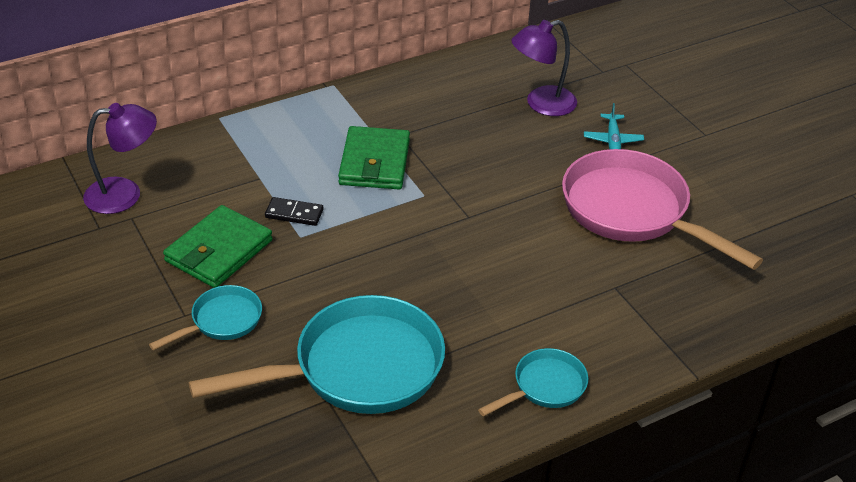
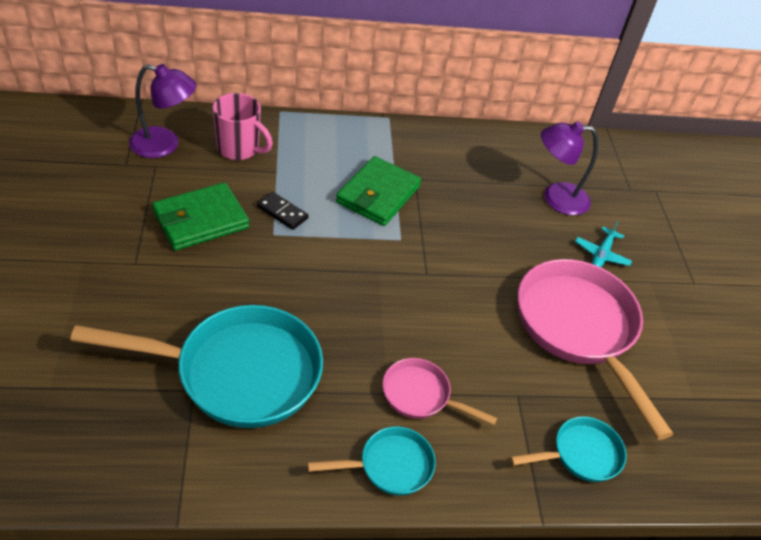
camera: 20 degrees right, 5 degrees up
turquoise pan [149,285,262,351] -> turquoise pan moved to [510,416,627,482]
none -> pink mug [212,93,273,160]
none -> pink pan [382,358,497,425]

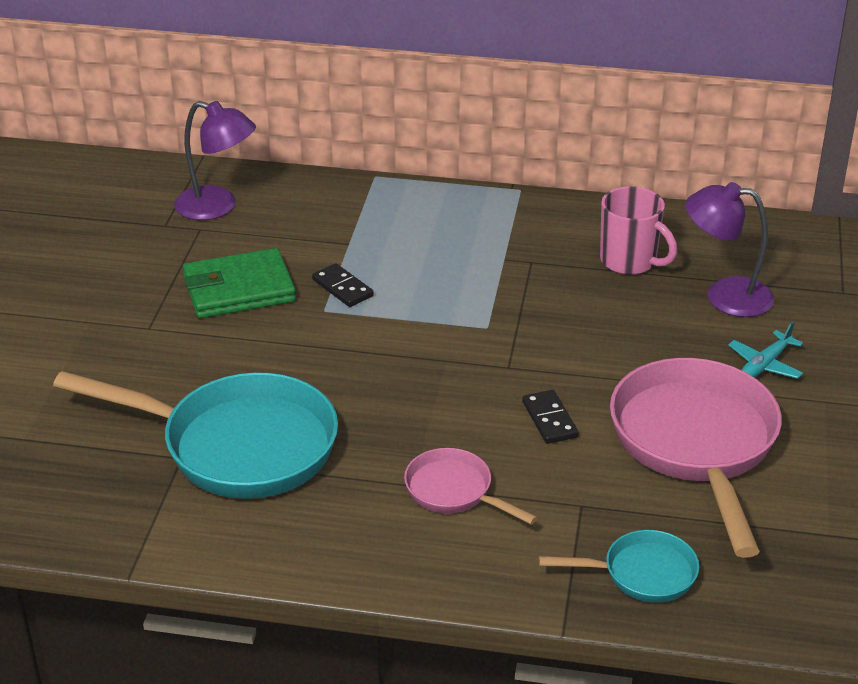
camera: 20 degrees right, 10 degrees down
pink mug [212,93,273,160] -> pink mug moved to [600,186,677,275]
turquoise pan [307,427,436,496] -> none
green wallet [336,156,421,226] -> none
none -> black domino [522,390,579,444]

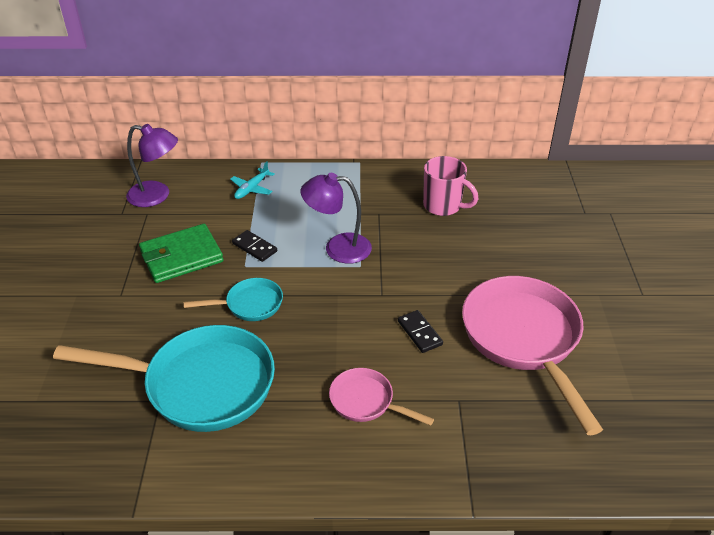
camera: 10 degrees left, 5 degrees up
turquoise pan [539,530,699,603] -> turquoise pan moved to [184,278,283,321]
purple lamp [686,182,775,317] -> purple lamp moved to [300,173,372,264]
turquoise plane [728,322,803,379] -> turquoise plane moved to [230,162,274,199]

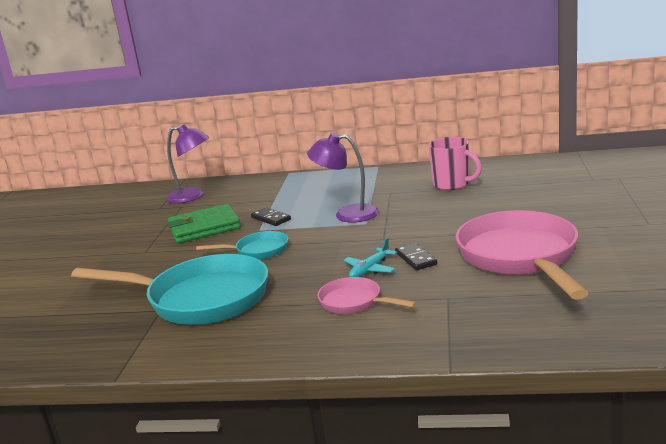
camera: 10 degrees right, 20 degrees down
turquoise plane [230,162,274,199] -> turquoise plane moved to [343,238,397,277]

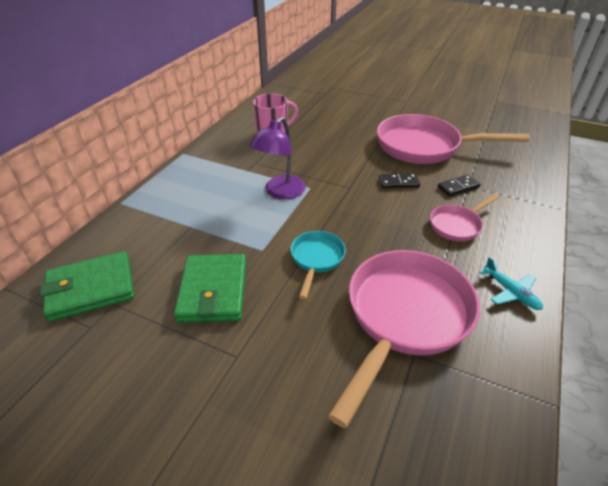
camera: 75 degrees left, 20 degrees up
turquoise pan [71,254,268,325] -> pink pan [328,250,480,428]
purple lamp [166,124,209,203] -> green wallet [40,251,134,322]
black domino [251,207,291,226] -> black domino moved to [438,175,481,197]
turquoise plane [343,238,397,277] -> turquoise plane moved to [479,257,543,310]

